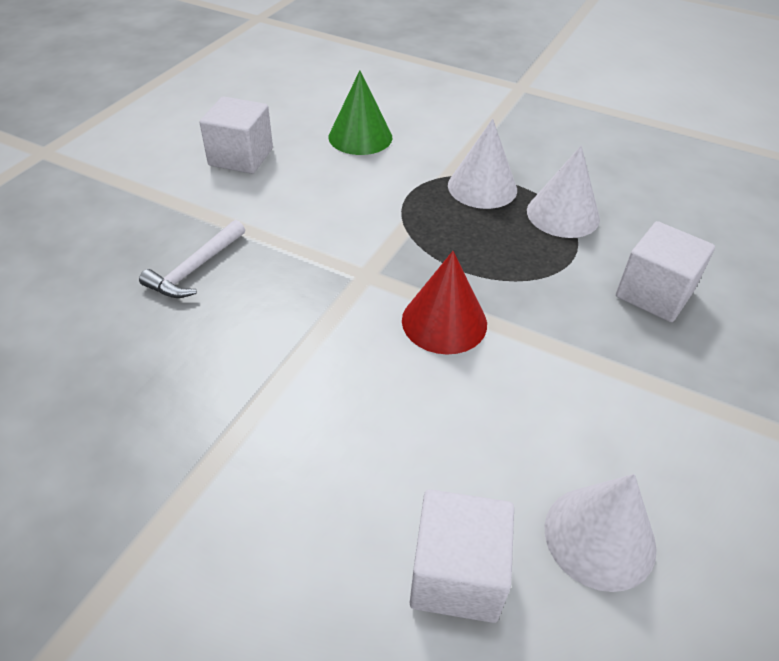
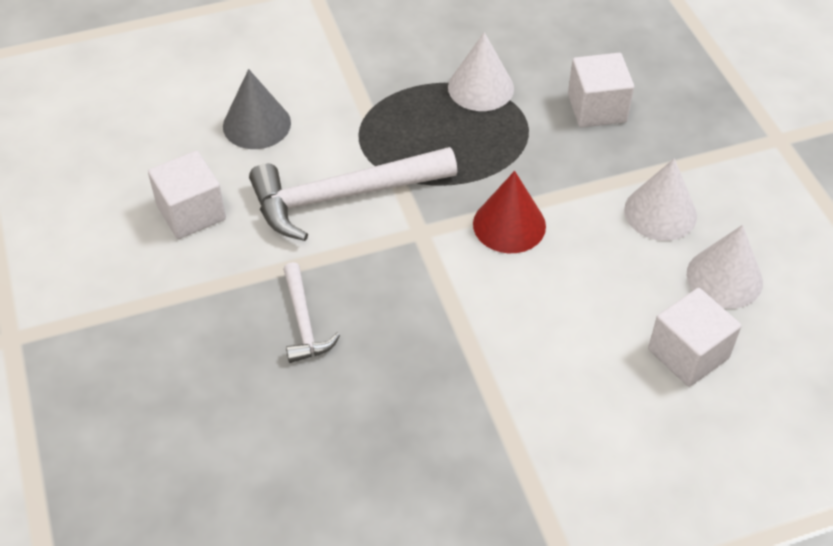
camera: 45 degrees left, 5 degrees up
green cone [328,70,392,155] -> grey cone [223,69,291,149]
white cone [448,119,517,209] -> white cone moved to [624,158,697,241]
none -> white hammer [249,147,457,241]

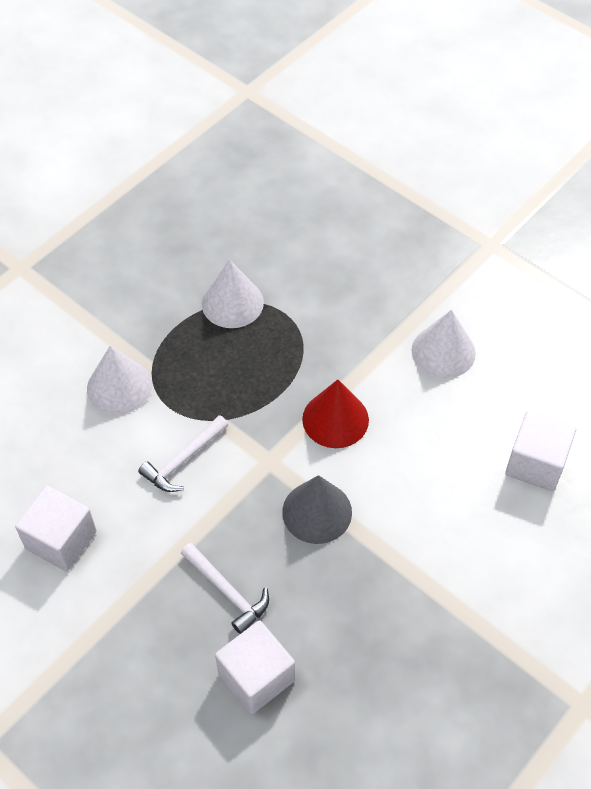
camera: 30 degrees left, 5 degrees up
grey cone [223,69,291,149] -> grey cone moved to [282,475,352,544]
white hammer [249,147,457,241] -> white hammer [138,415,228,492], size x0.52
white cube [568,53,634,128] -> white cube moved to [215,620,295,714]
white cone [687,225,763,309] -> white cone moved to [87,346,152,415]

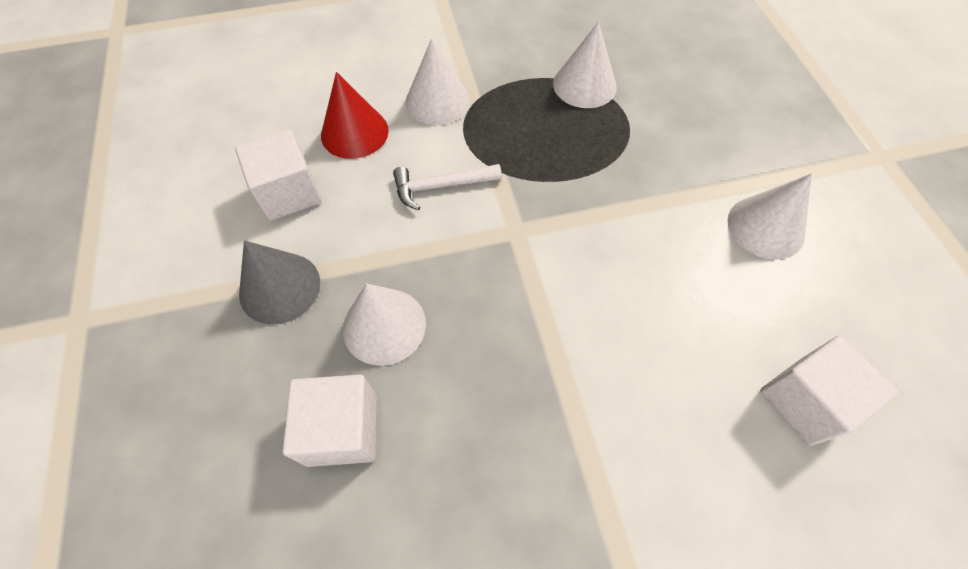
camera: 35 degrees right, 5 degrees up
white hammer [181,543,269,634] -> white cone [343,283,426,366]
grey cone [282,475,352,544] -> grey cone moved to [239,240,320,325]
red cone [302,379,369,448] -> red cone moved to [321,72,389,159]

